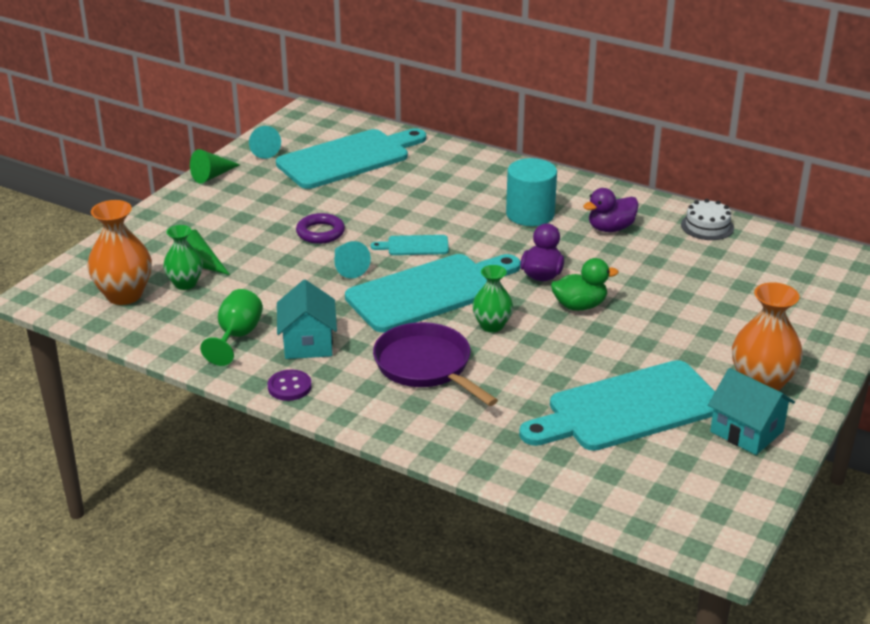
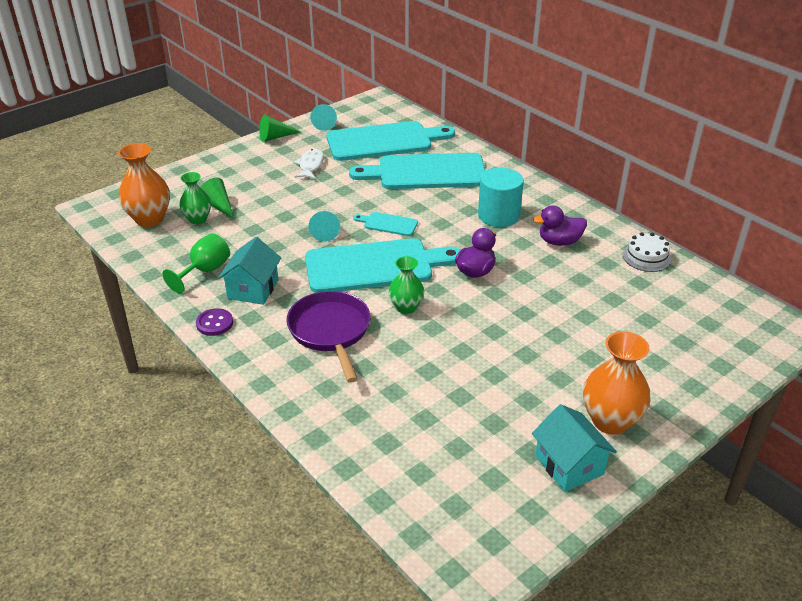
camera: 20 degrees right, 5 degrees up
purple ring [296,213,345,244] -> none
turquoise cutting board [519,360,715,451] -> turquoise cutting board moved to [349,153,485,189]
green duck [551,258,618,311] -> none
none -> white fish [294,149,324,179]

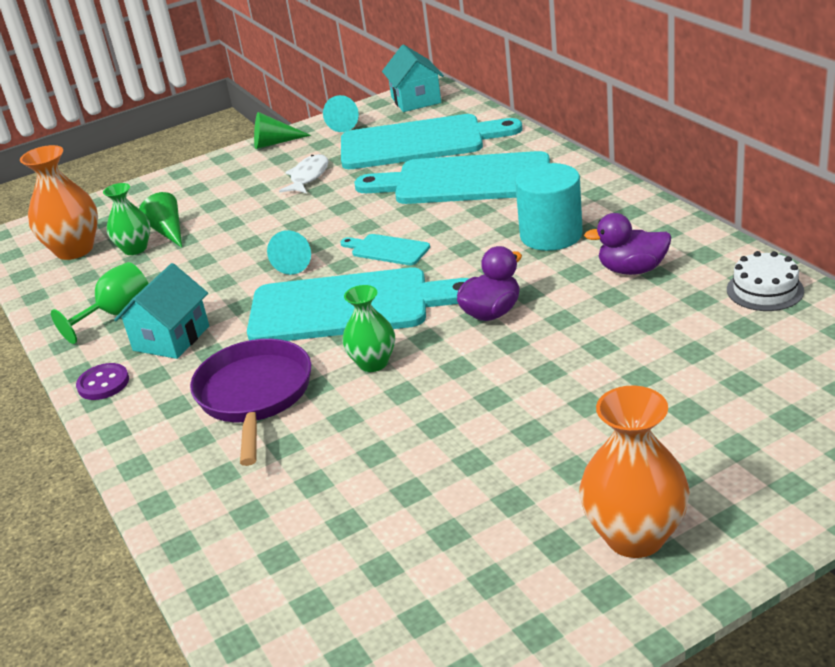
camera: 15 degrees right, 5 degrees down
turquoise house [532,404,617,492] -> turquoise house moved to [382,44,444,112]

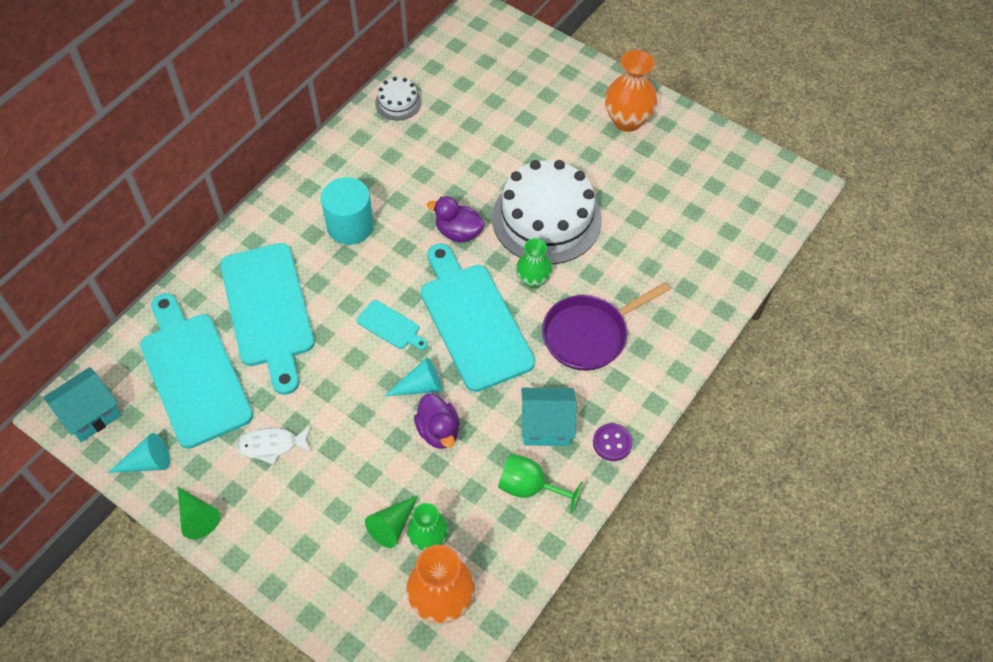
camera: 120 degrees left, 25 degrees up
turquoise cutting board [340,234,430,265] -> turquoise cutting board turned 60 degrees counterclockwise [357,300,427,350]
purple duck [584,213,672,275] -> purple duck moved to [414,394,460,449]
none -> white cake [492,160,602,264]

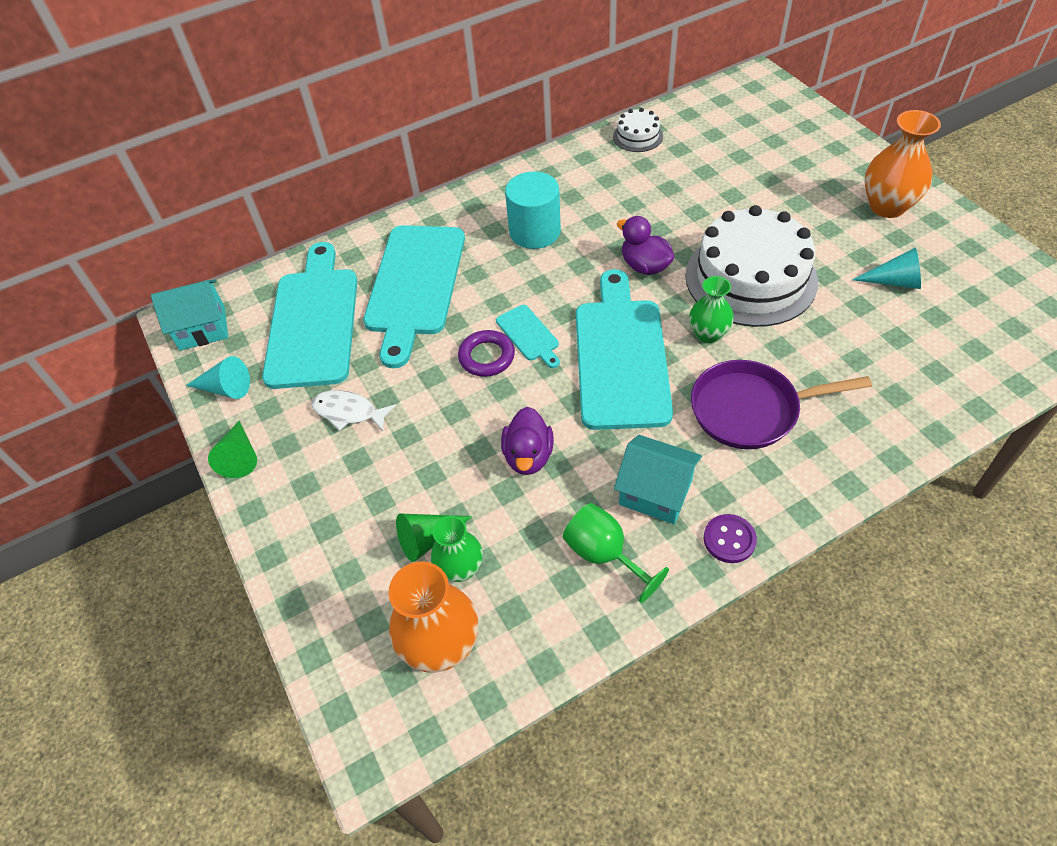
camera: 30 degrees right, 5 degrees down
turquoise cone [384,357,442,396] -> turquoise cone moved to [852,248,921,289]
none -> purple ring [458,330,515,377]

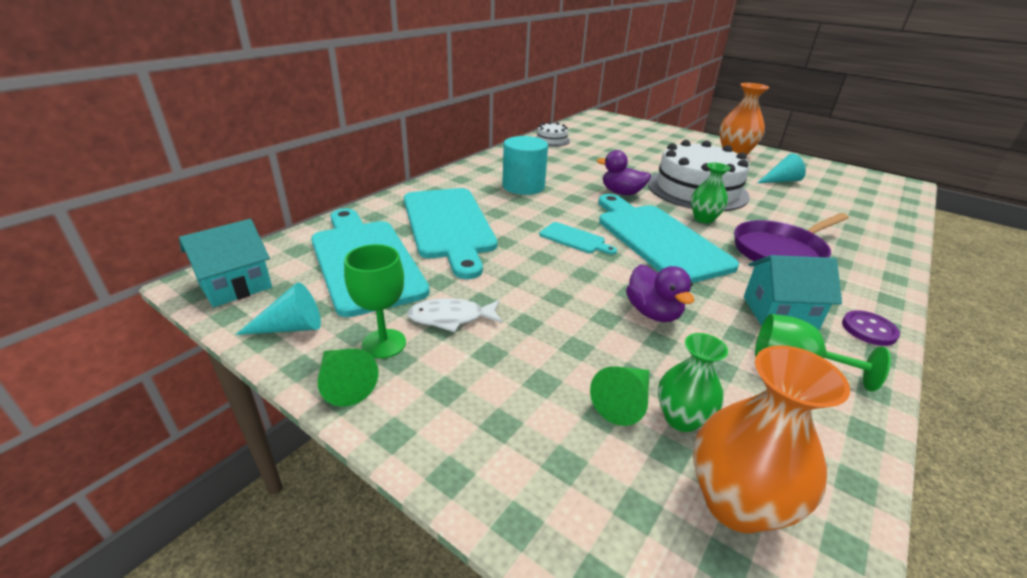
camera: 30 degrees left, 20 degrees down
purple ring [458,330,515,377] -> none
none -> green goblet [344,244,406,359]

